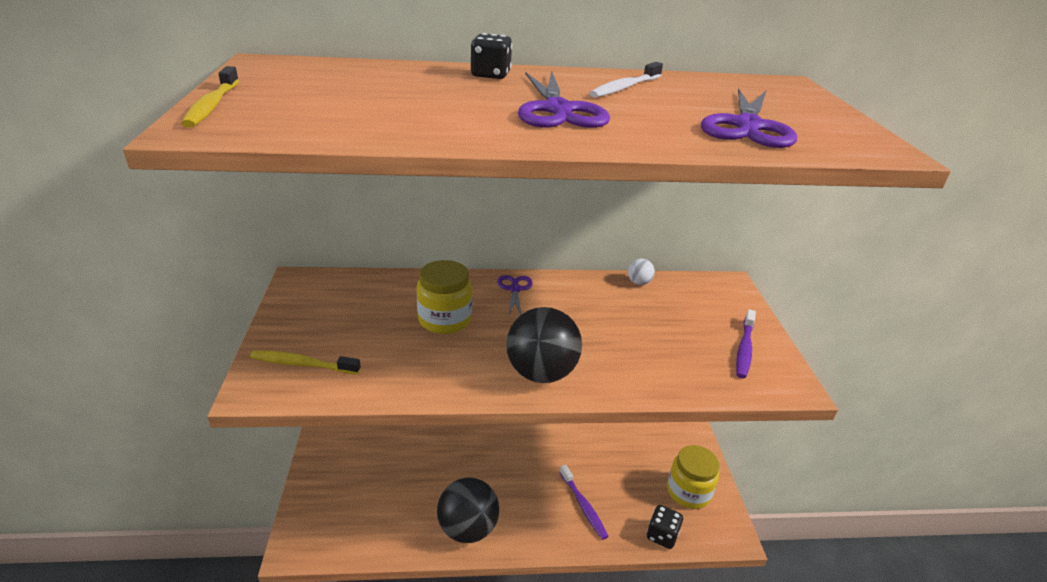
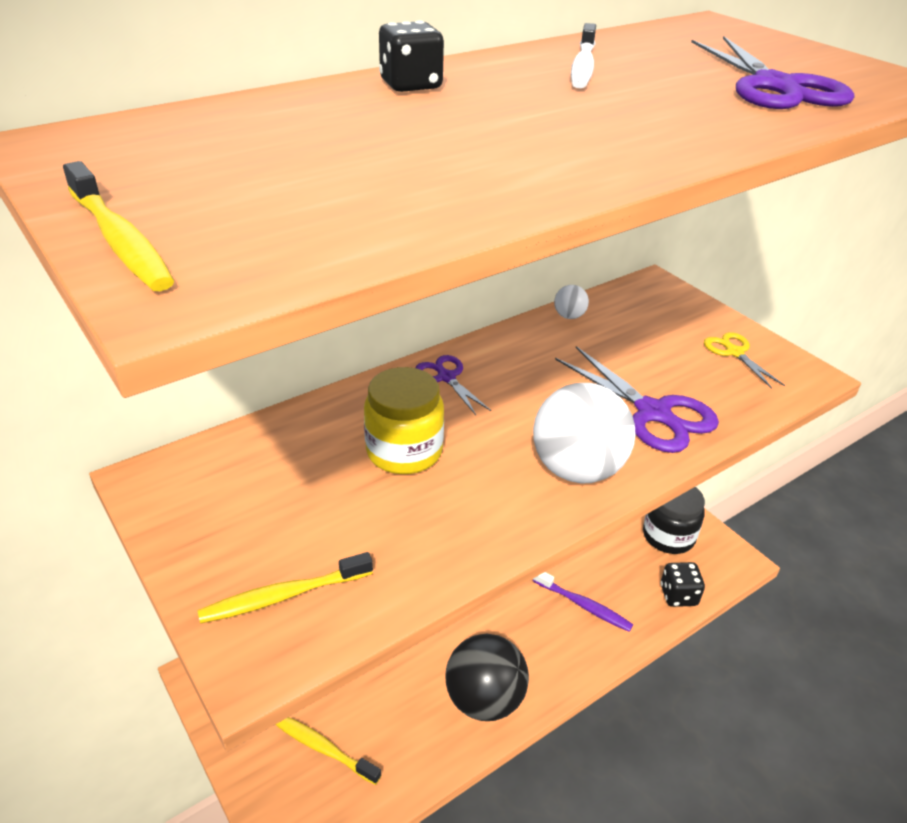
camera: 30 degrees left, 5 degrees up
black ball [506,307,582,383] -> white ball [533,383,636,484]
purple scissors [518,71,610,128] -> purple scissors moved to [555,346,719,453]
yellow jar [667,445,719,509] -> black jar [643,487,705,554]
purple toothbrush [736,309,756,378] -> yellow scissors [704,332,785,389]
none -> yellow toothbrush [276,717,381,785]

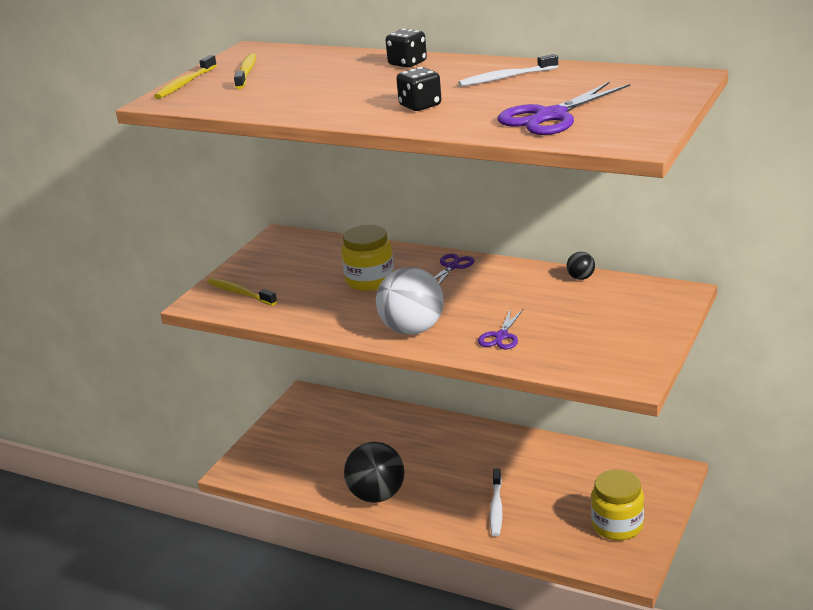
camera: 65 degrees right, 10 degrees down
yellow toothbrush [276,717,381,785] -> yellow toothbrush moved to [234,53,256,89]
purple toothbrush [533,572,633,632] -> white toothbrush [490,469,503,536]
white ball [554,285,589,319] -> black ball [567,252,595,280]
purple scissors [555,346,719,453] -> purple scissors [478,308,523,349], size x0.57
black jar [643,487,705,554] -> yellow jar [591,469,644,540]
black dice [661,562,705,607] -> black dice moved to [396,67,441,111]
yellow scissors [704,332,785,389] -> none

